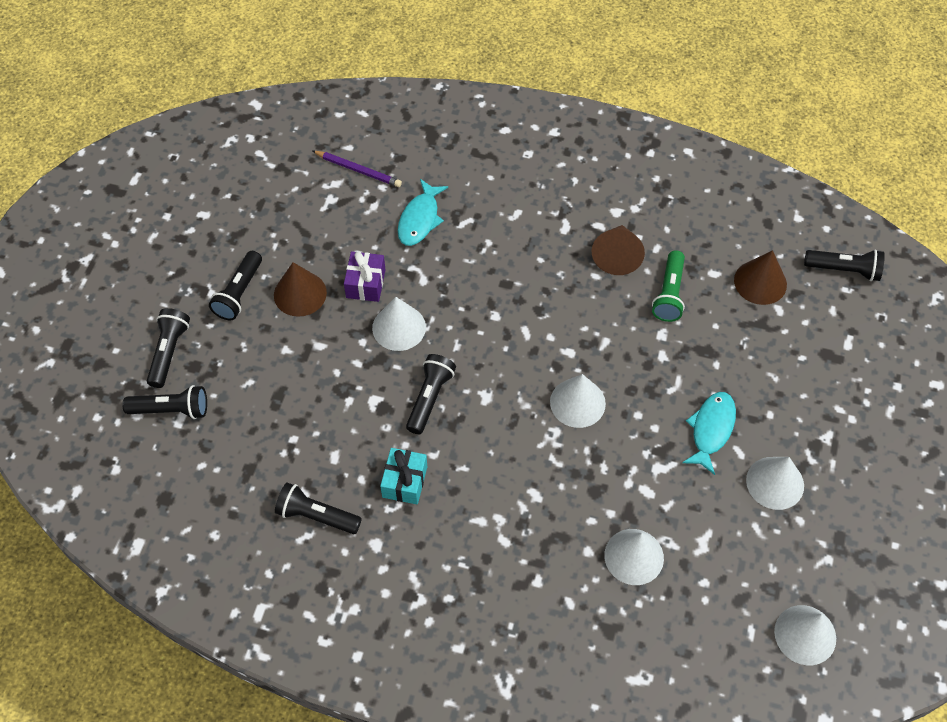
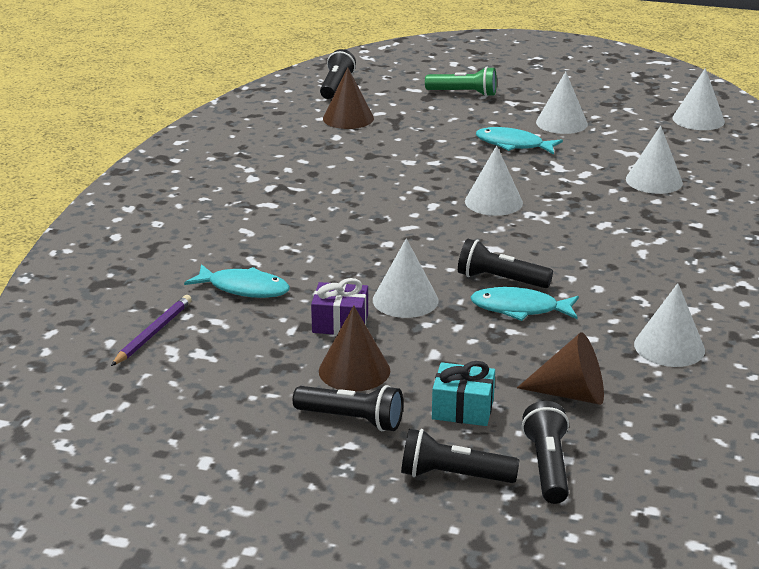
camera: 90 degrees left, 30 degrees down
black flashlight [275,483,362,534] -> white cone [634,283,705,367]
turquoise gift [380,448,427,505] -> turquoise gift moved to [432,361,495,426]
brown cone [592,225,645,275] -> brown cone moved to [517,332,604,405]
green flashlight [652,250,685,322] -> green flashlight moved to [425,67,497,97]
none -> turquoise fish [470,287,579,321]

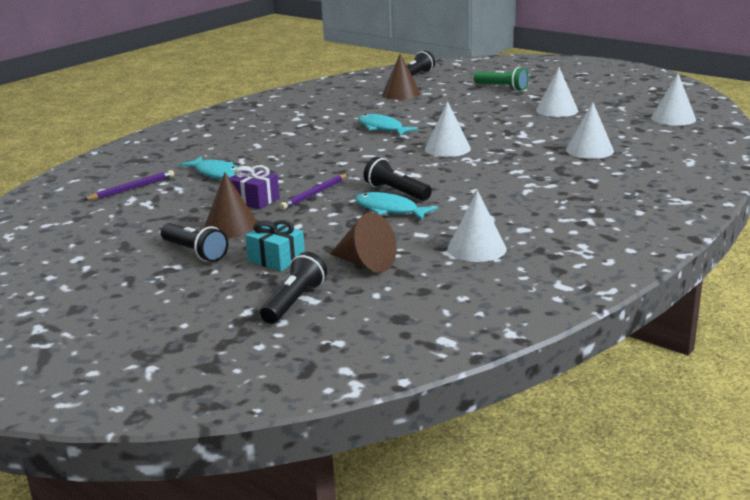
camera: 25 degrees right, 5 degrees down
white cone [373,238,438,318] -> purple pencil [279,174,348,210]
black flashlight [401,429,519,483] -> none
turquoise fish [476,127,563,154] -> turquoise fish moved to [358,114,418,136]

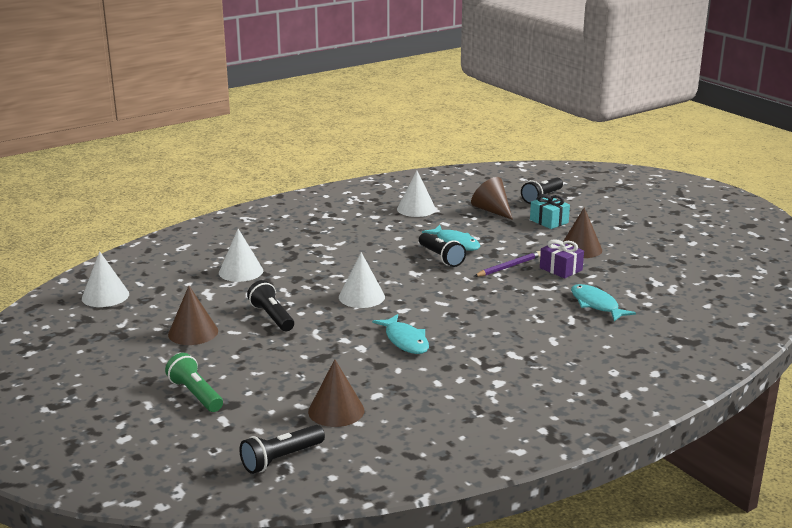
camera: 165 degrees left, 0 degrees up
purple pencil [84,170,174,200] -> none
black flashlight [161,223,228,262] -> black flashlight moved to [247,280,294,331]
white cone [536,67,578,117] -> brown cone [168,286,218,345]

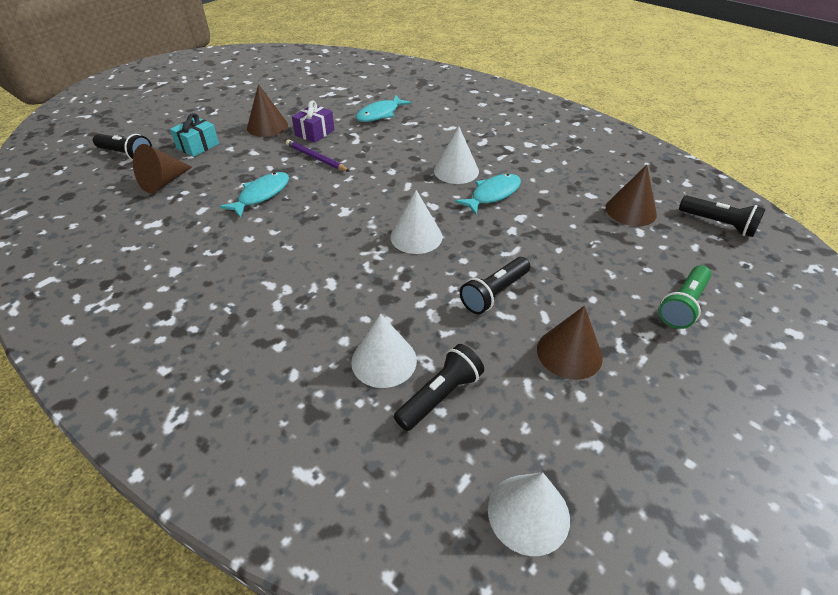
camera: 105 degrees left, 20 degrees up
white cone [397,170,436,217] -> white cone moved to [434,127,479,184]
black flashlight [419,233,466,267] -> black flashlight moved to [394,344,484,431]

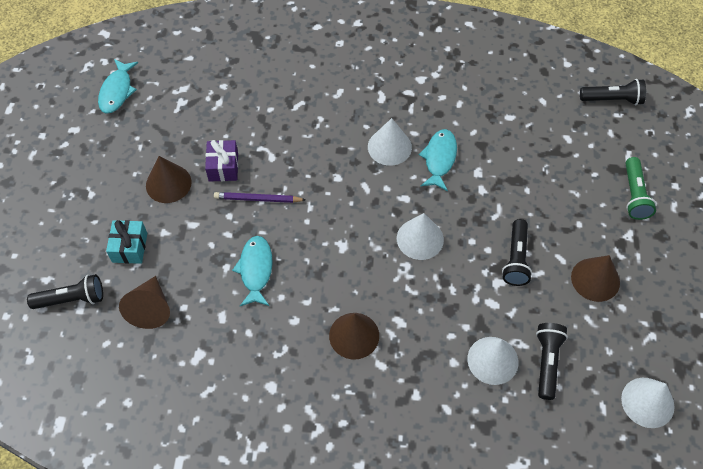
camera: 35 degrees left, 15 degrees up
turquoise fish [356,95,412,122] -> turquoise fish moved to [98,59,138,114]
brown cone [606,165,657,226] -> brown cone moved to [329,313,379,359]

